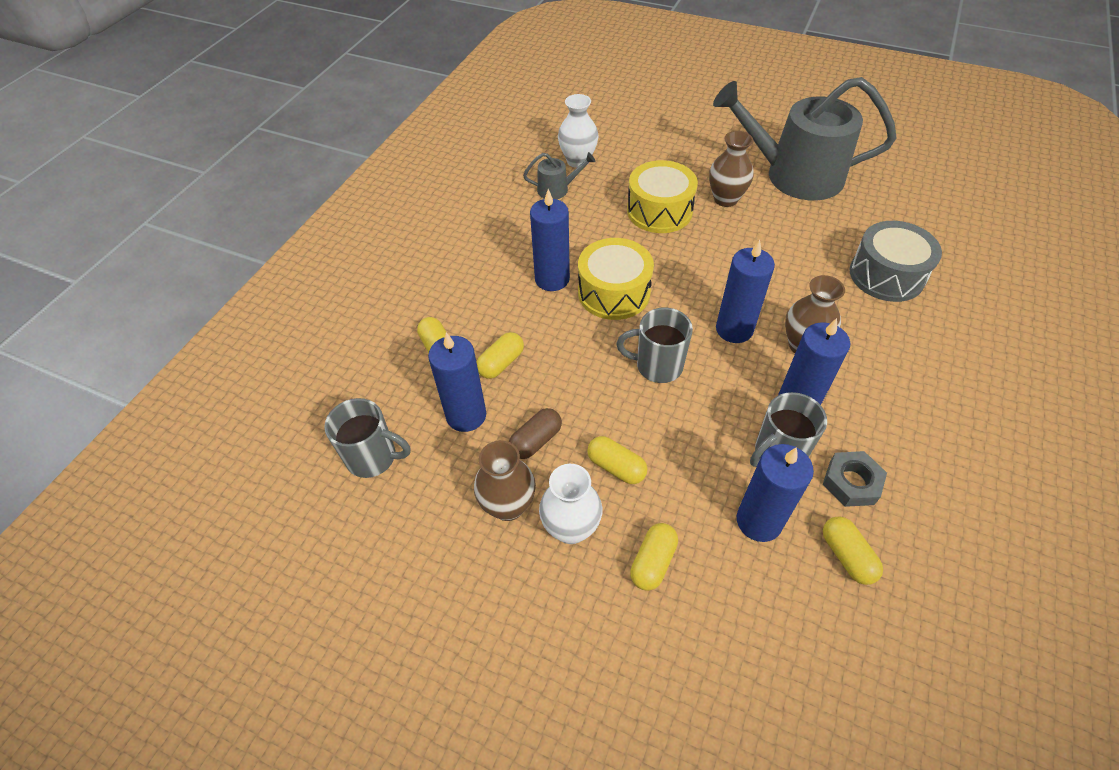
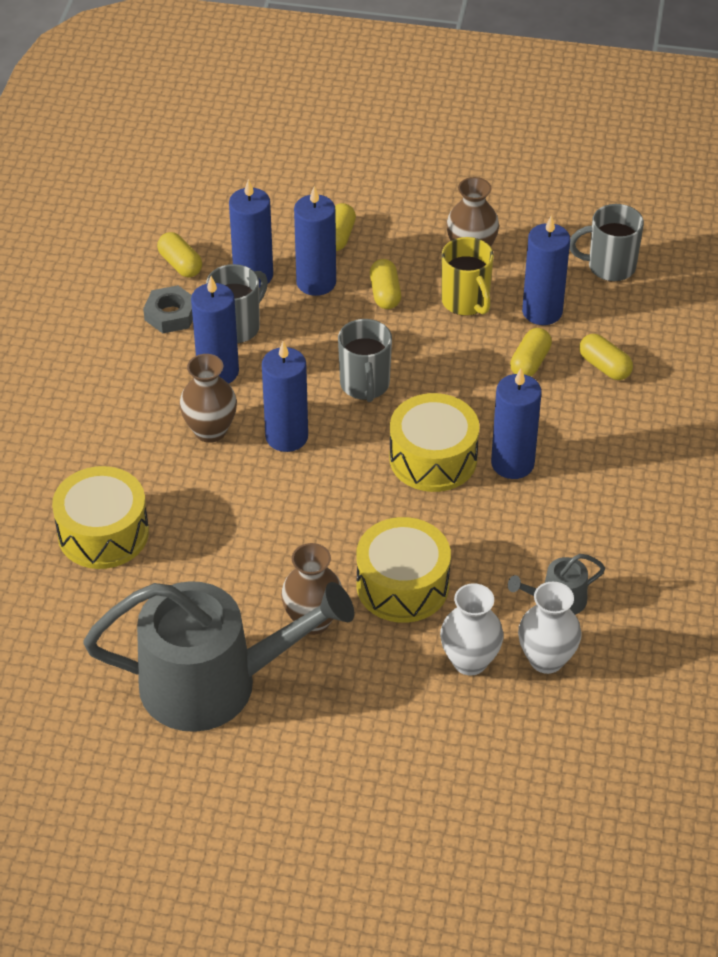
camera: 165 degrees right, 5 degrees down
brown capsule [509,408,562,459] -> yellow mug [441,237,494,316]
white vase [539,464,602,544] -> white vase moved to [440,583,504,676]
yellow capsule [587,436,647,484] -> yellow capsule turned 60 degrees clockwise [370,259,401,309]
grey mug [617,308,693,383] -> grey mug turned 90 degrees clockwise [338,319,392,402]
grey drum [850,221,942,302] -> yellow drum [52,466,149,569]
none -> blue candle [294,186,336,296]

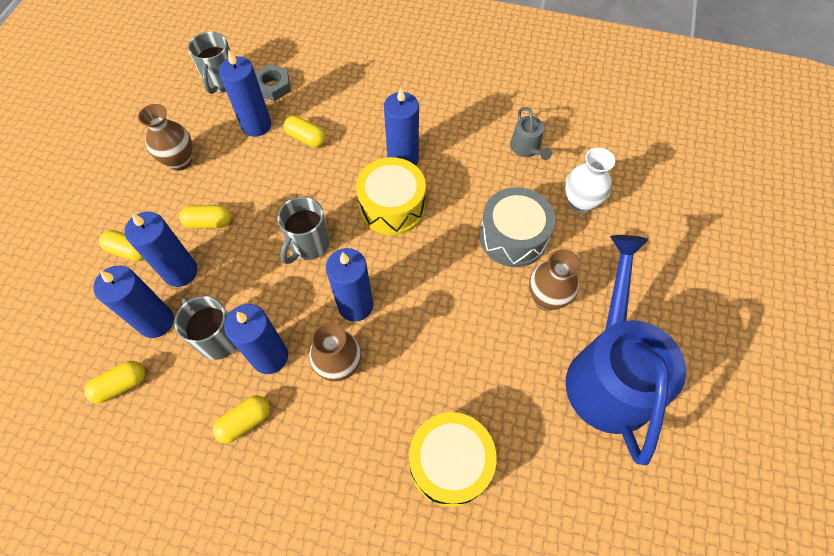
camera: 85 degrees left, 15 degrees up
grey watering can [83,581,354,732] -> blue watering can [566,235,686,465]
grey nut [143,285,193,333] -> grey nut moved to [255,64,291,101]
grey mug [338,319,392,402] -> grey mug turned 120 degrees clockwise [277,197,329,264]
yellow drum [356,517,451,623] -> grey drum [479,187,555,267]
yellow mug [441,237,494,316] -> none
white vase [518,582,582,674] -> none
yellow capsule [579,334,633,380] -> yellow capsule moved to [213,395,270,443]

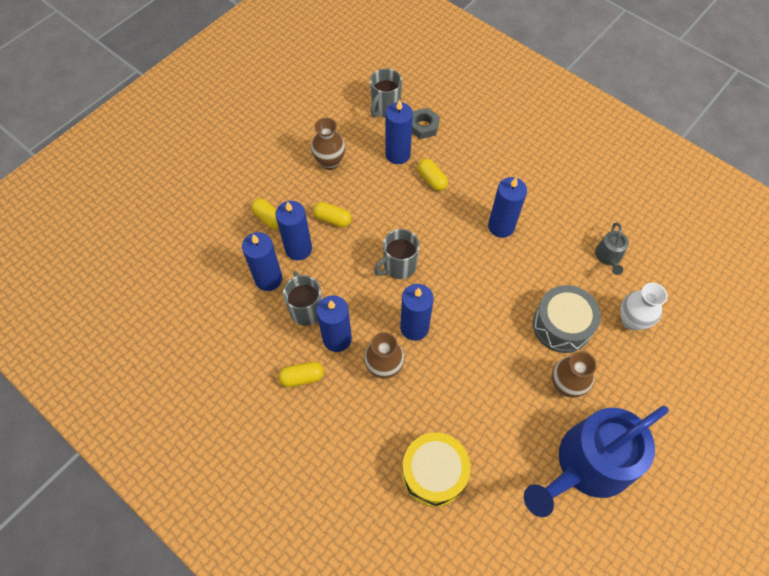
camera: 25 degrees right, 0 degrees up
yellow capsule [84,361,145,403] -> none
yellow drum [356,157,426,235] -> none
blue watering can [566,235,686,465] -> blue watering can turned 150 degrees counterclockwise [524,406,669,517]

